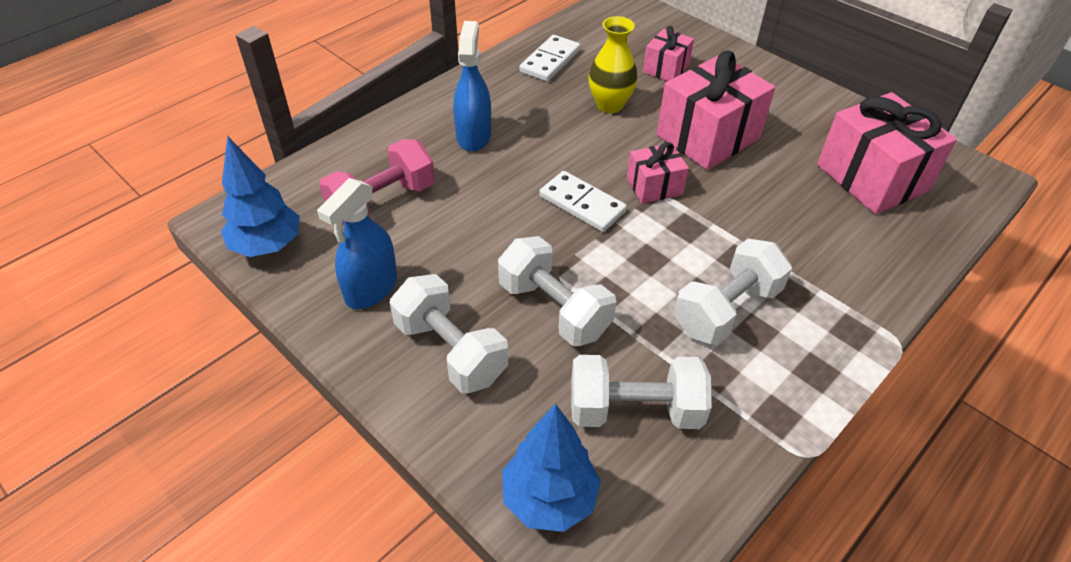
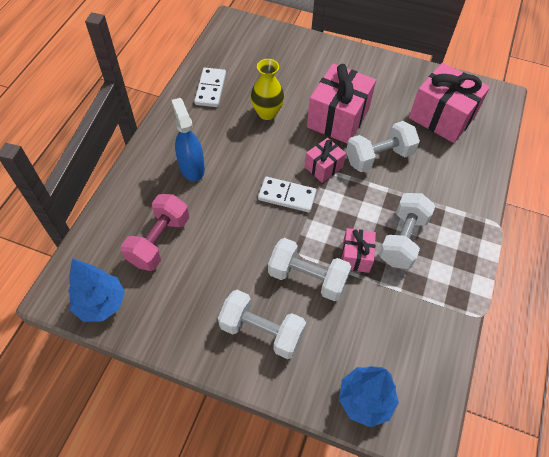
camera: 25 degrees left, 10 degrees up
blue spray bottle [317,178,397,309] -> none
white dumbbell [571,355,712,429] -> white dumbbell moved to [346,121,420,172]
pink gift [643,26,694,81] -> pink gift moved to [341,228,376,273]

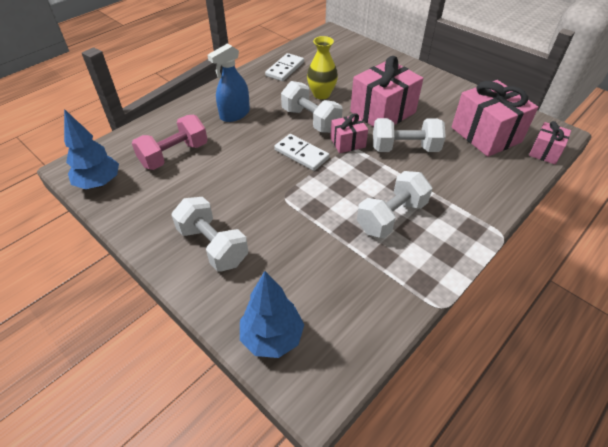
camera: 25 degrees right, 10 degrees down
blue spray bottle [171,98,205,181] -> blue spray bottle turned 135 degrees counterclockwise [208,43,250,122]
white dumbbell [268,238,351,301] -> white dumbbell moved to [281,81,343,133]
pink gift [341,228,376,273] -> pink gift moved to [529,121,571,165]

